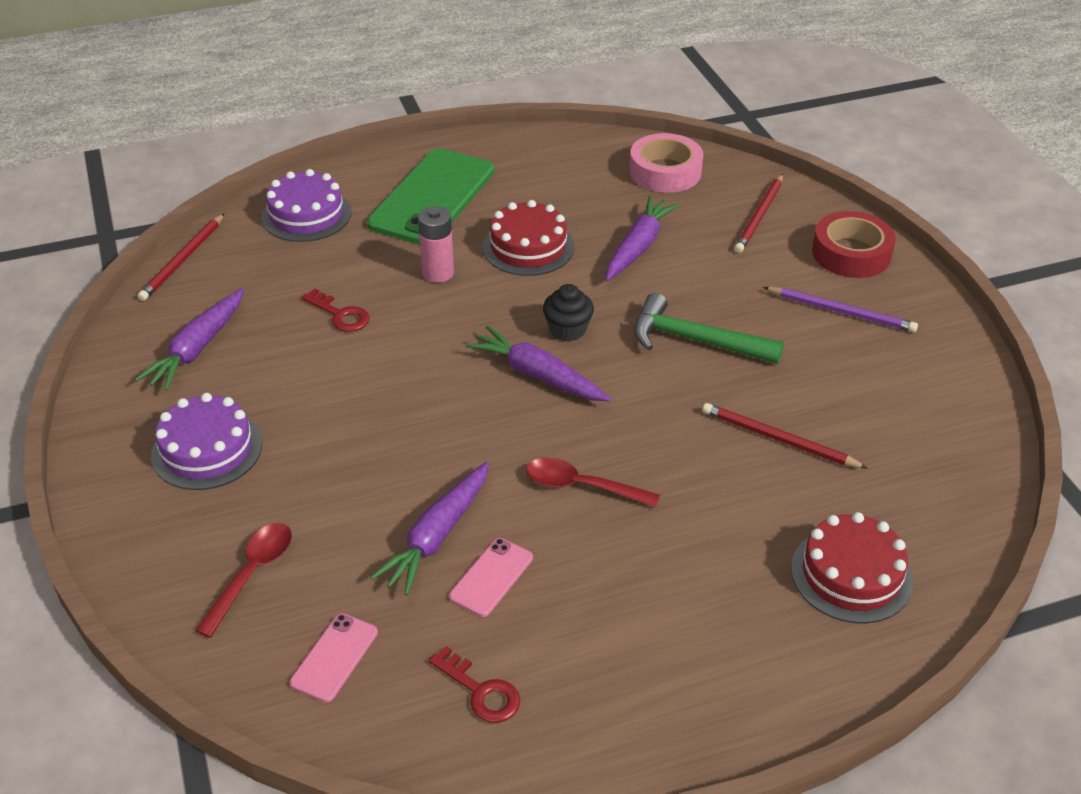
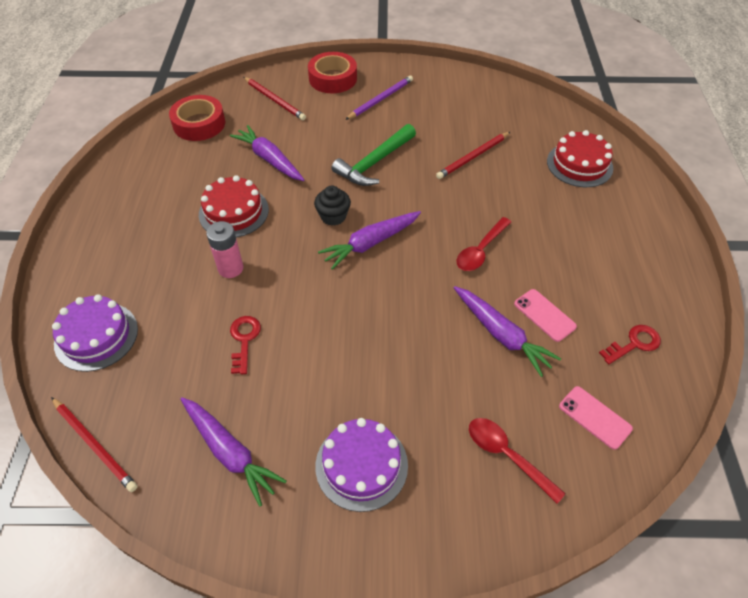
camera: 70 degrees left, 10 degrees up
red key [301,288,370,332] -> red key turned 60 degrees counterclockwise [230,316,261,374]
green phone [367,148,495,245] -> none
pink tape [629,133,703,193] -> red tape [169,95,225,141]

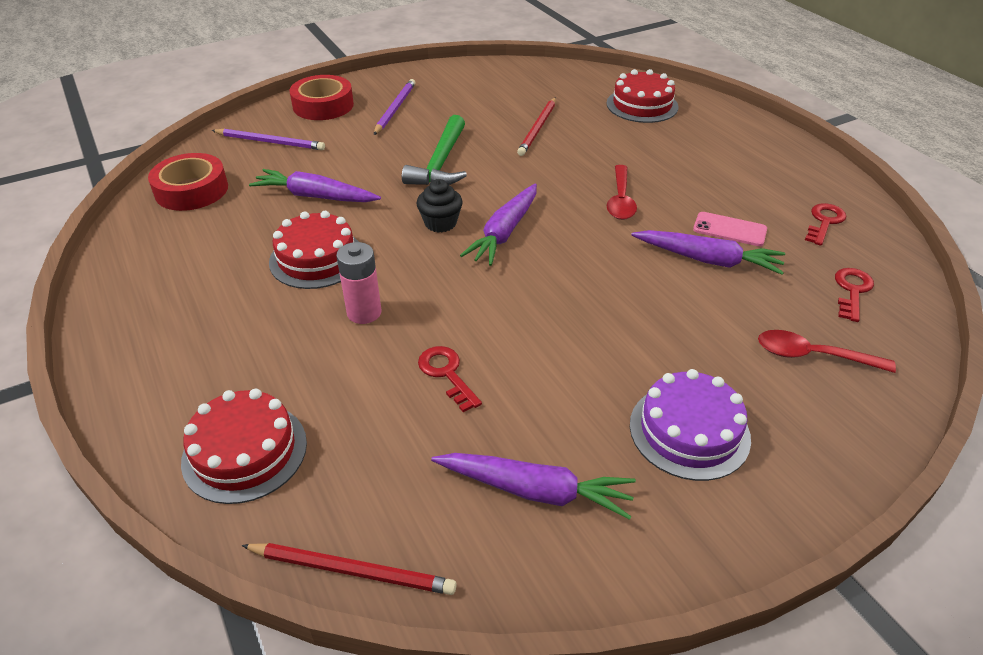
camera: 30 degrees left, 10 degrees down
purple cake [52,294,138,372] -> red cake [181,389,307,504]
red pencil [244,77,306,120] -> purple pencil [212,129,325,150]
pink phone [559,386,633,450] -> red key [835,268,874,322]

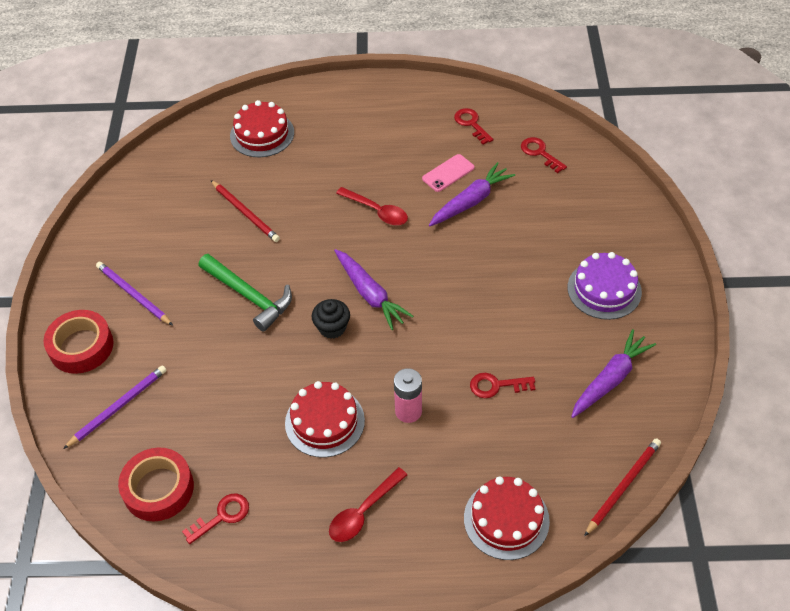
camera: 60 degrees left, 10 degrees up
purple carrot [249,169,381,202] -> none
red spoon [758,330,896,373] -> red spoon moved to [329,467,407,542]
none -> red key [182,494,249,544]

